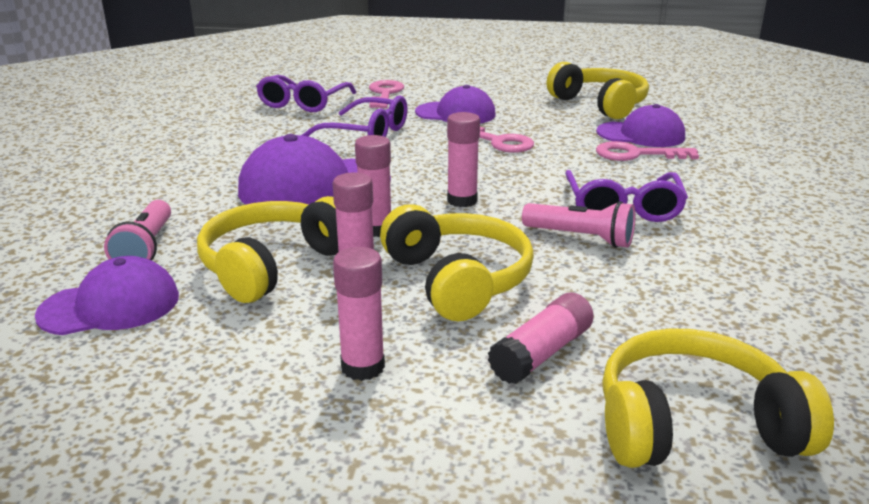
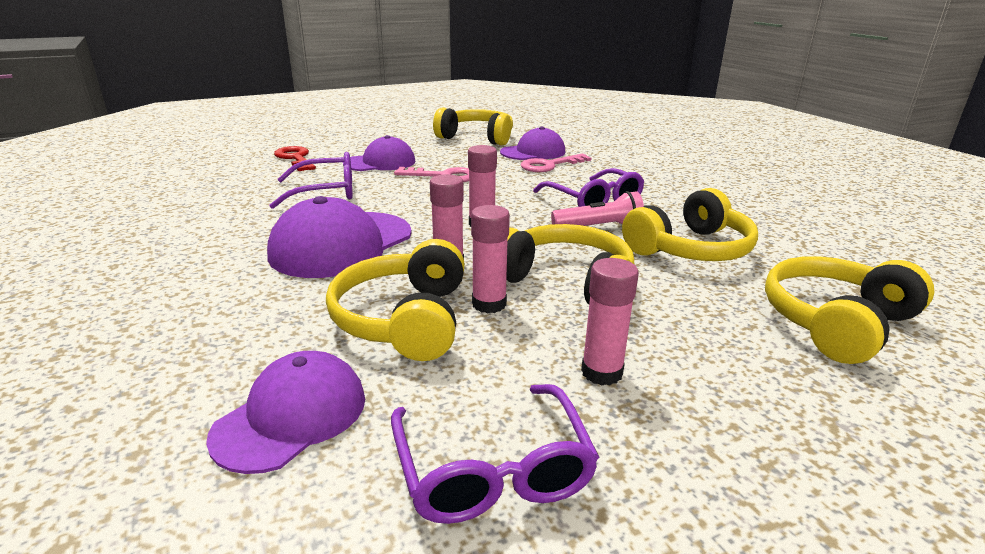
camera: 35 degrees left, 0 degrees up
pink flashlight [104,200,171,260] -> none
purple glasses [256,75,356,112] -> purple glasses moved to [391,384,599,524]
pink key [369,80,404,108] -> red key [274,146,316,171]
pink glue stick [488,293,594,384] -> none
none -> yellow headphones [622,188,758,261]

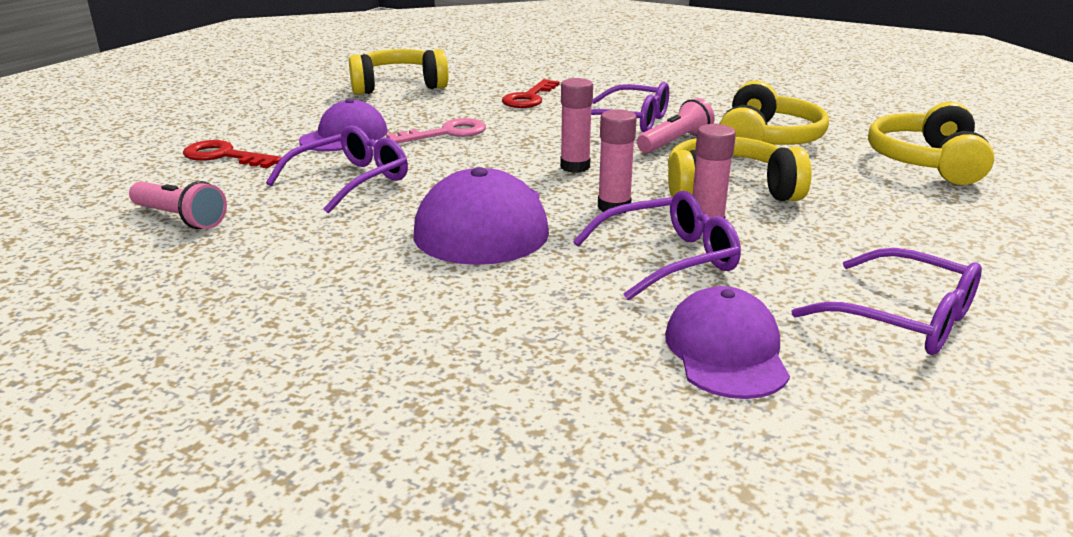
camera: 35 degrees left, 0 degrees up
yellow headphones [326,239,465,361] -> purple glasses [573,191,741,301]
purple cap [500,127,565,160] -> none
pink key [520,154,591,172] -> red key [502,79,559,108]
pink glue stick [581,258,639,385] -> none
none -> pink flashlight [129,181,227,229]

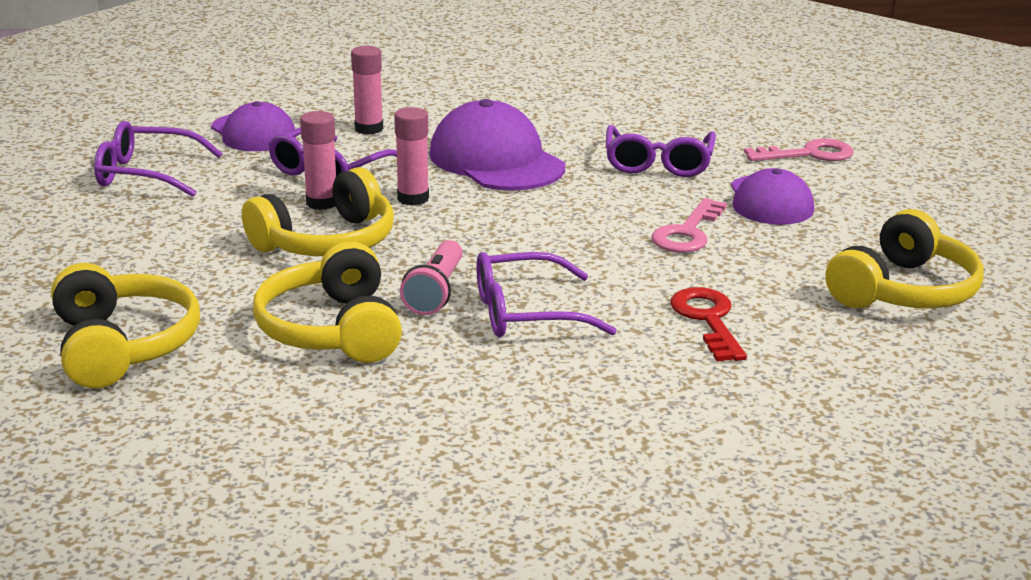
camera: 145 degrees right, 0 degrees up
pink flashlight [129,181,227,229] -> none
red key [183,140,282,168] -> pink key [744,138,854,161]
pink glue stick [560,78,593,173] -> pink glue stick moved to [351,46,383,134]

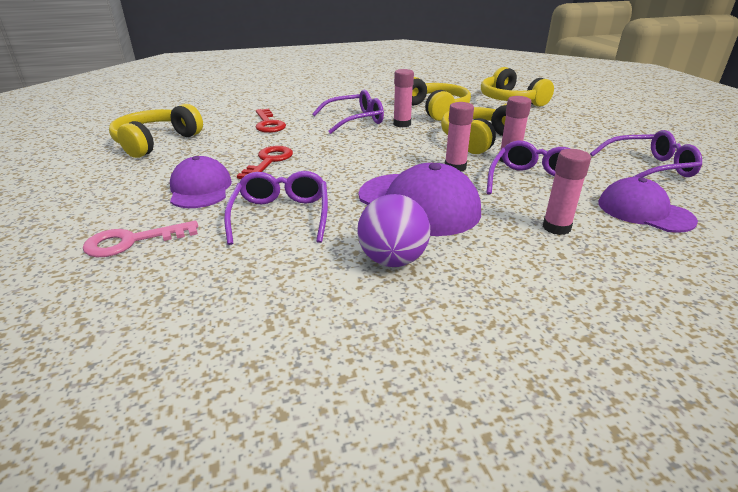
camera: 170 degrees right, 5 degrees up
pink flashlight [400,240,463,315] -> pink glue stick [393,69,414,127]
pink key [652,198,727,253] -> red key [237,146,293,179]
none -> purple ball [357,194,430,267]

